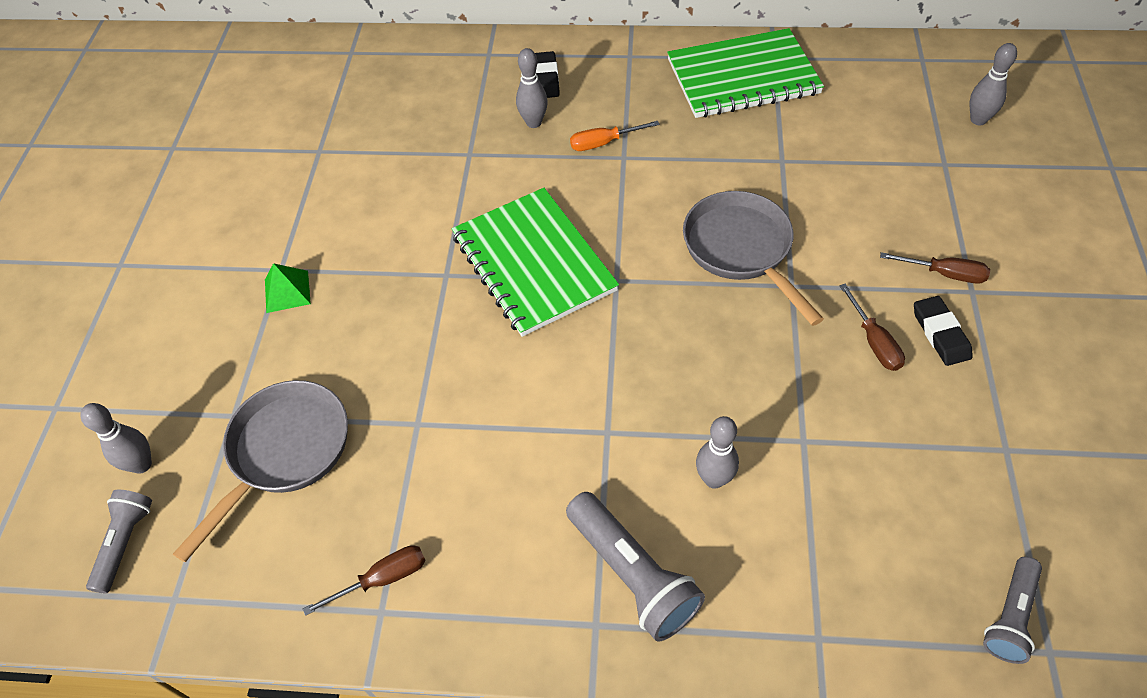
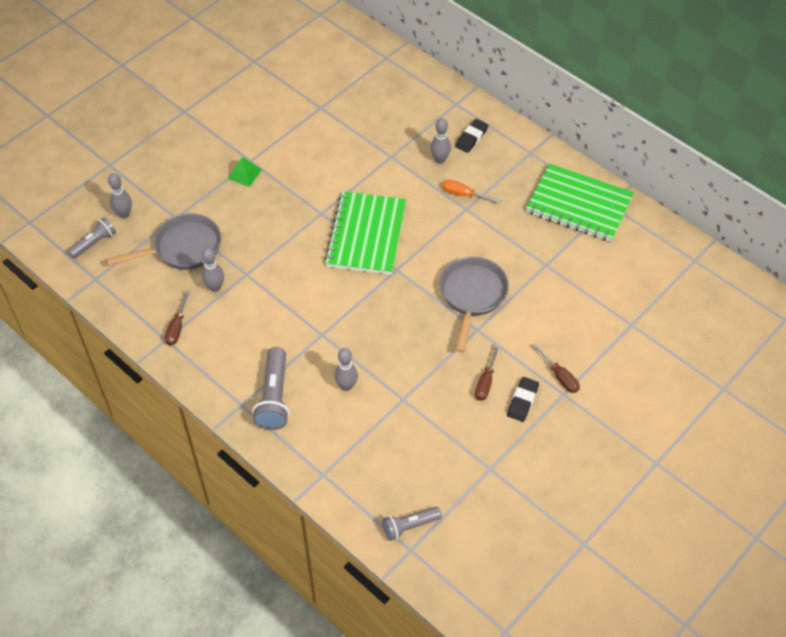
camera: 35 degrees right, 0 degrees up
brown screwdriver [303,545,426,616] -> brown screwdriver turned 90 degrees clockwise [165,291,190,346]
grey bowling pin [970,43,1017,125] -> grey bowling pin moved to [202,248,224,292]

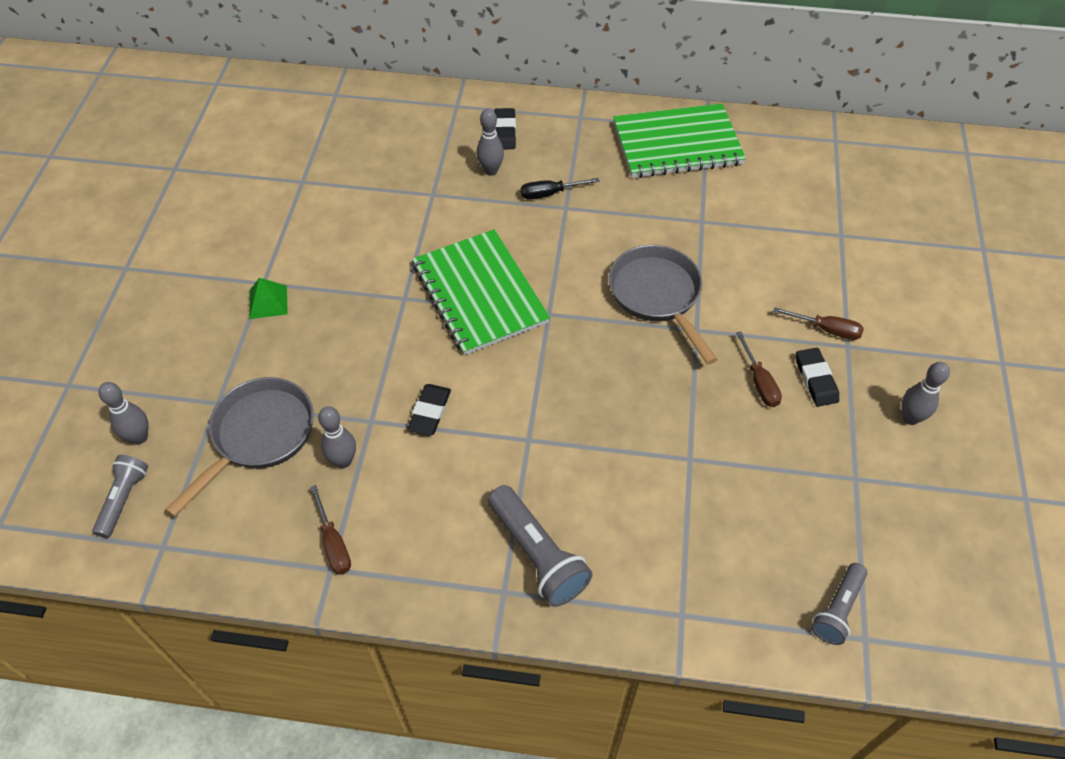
camera: 35 degrees left, 0 degrees up
grey bowling pin [334,348,358,391] -> grey bowling pin moved to [902,362,950,425]
orange screwdriver [443,180,501,203] -> black screwdriver [521,178,599,200]
none -> black eraser [407,384,451,436]

